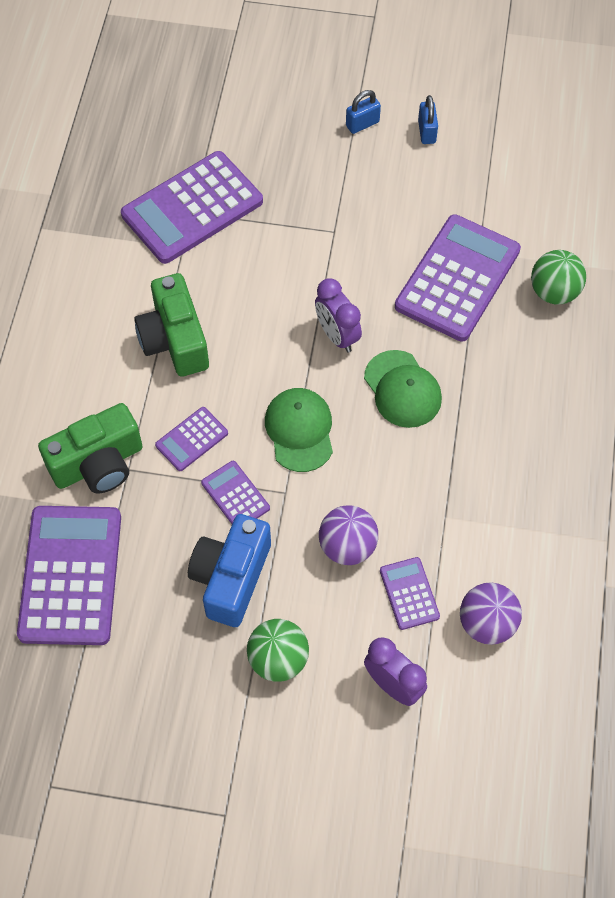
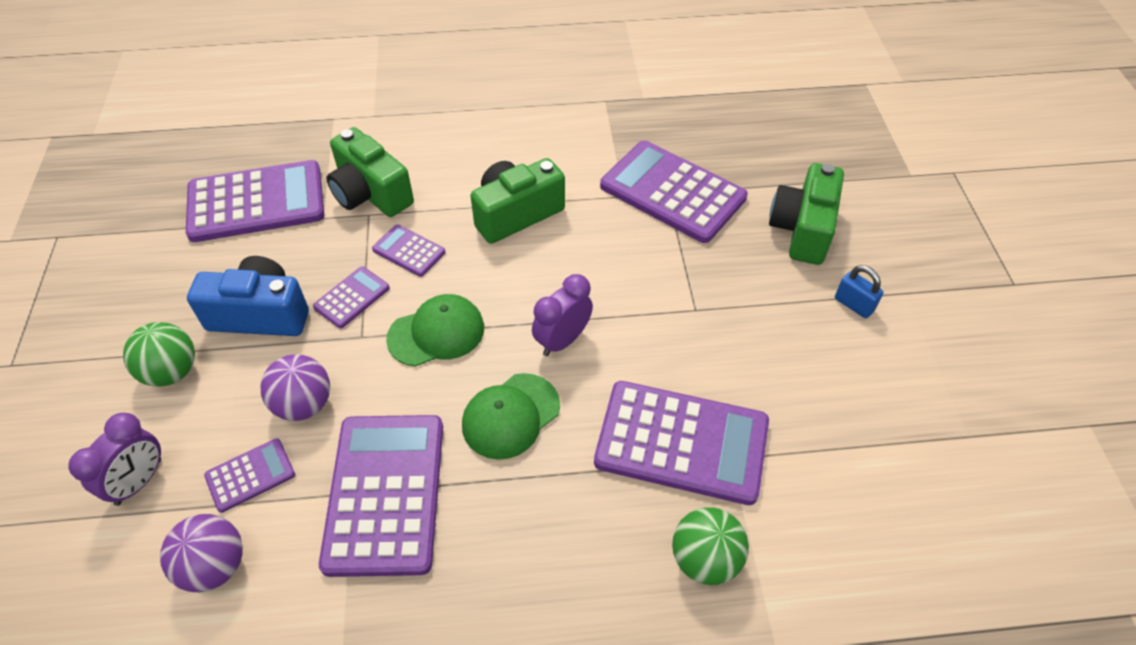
camera: 75 degrees right, 10 degrees down
blue padlock [418,95,438,144] -> none
none -> purple calculator [319,415,443,577]
none -> green camera [769,163,844,265]

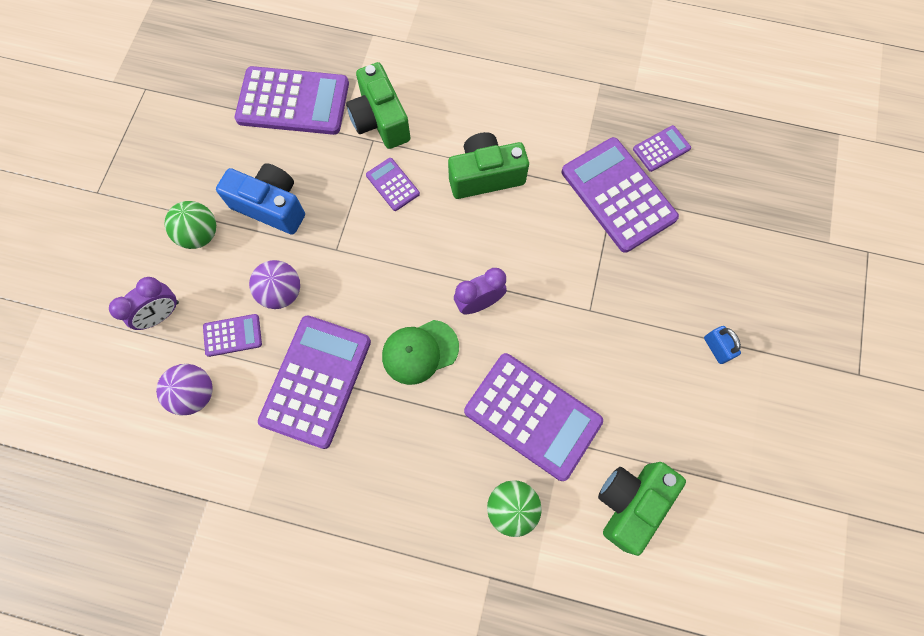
camera: 20 degrees right, 20 degrees up
purple calculator [313,266,390,328] -> purple calculator moved to [633,125,691,172]
green cap [386,294,484,367] -> none
green camera [769,163,844,265] -> green camera moved to [598,462,686,556]

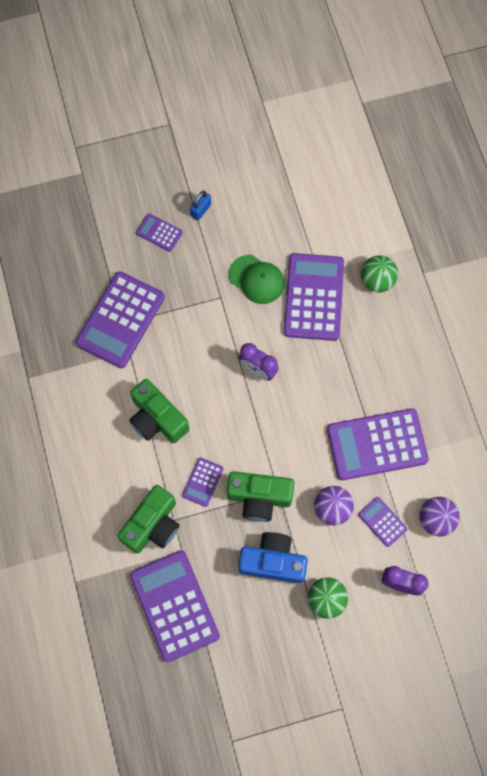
camera: 120 degrees left, 0 degrees up
blue camera [216,163,305,235] -> blue camera turned 105 degrees clockwise [238,532,308,583]
green cap [382,320,459,385] -> green cap moved to [229,255,285,304]
green camera [598,462,686,556] -> green camera moved to [227,471,294,522]
purple calculator [633,125,691,172] -> purple calculator moved to [136,214,183,252]

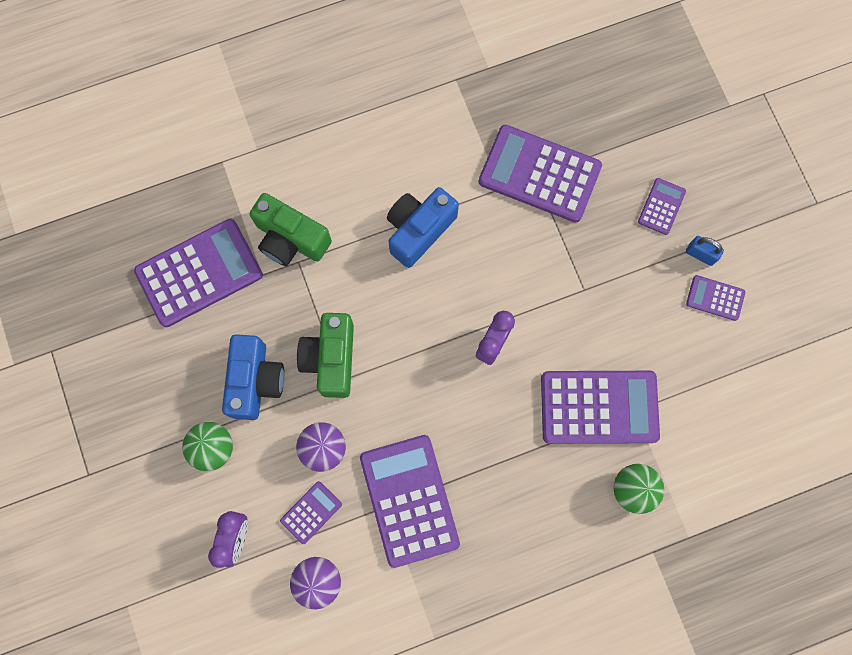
camera: 85 degrees right, 5 degrees up
green camera [129,379,189,443] -> blue camera [387,187,459,268]
purple calculator [182,457,224,507] -> purple calculator moved to [686,275,745,321]
green cap [229,255,285,304] -> none

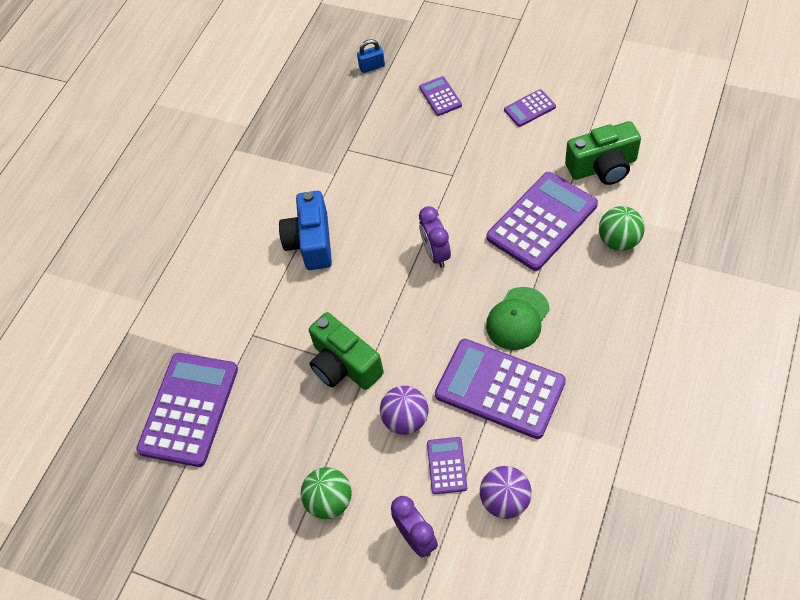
camera: 40 degrees left, 20 degrees down
blue camera [222,334,284,420] -> none
green camera [250,193,332,266] -> green camera moved to [565,121,641,185]
purple calculator [478,125,602,223] -> none
blue padlock [686,236,724,266] -> blue padlock moved to [357,39,385,73]
none -> green cap [486,287,550,350]

